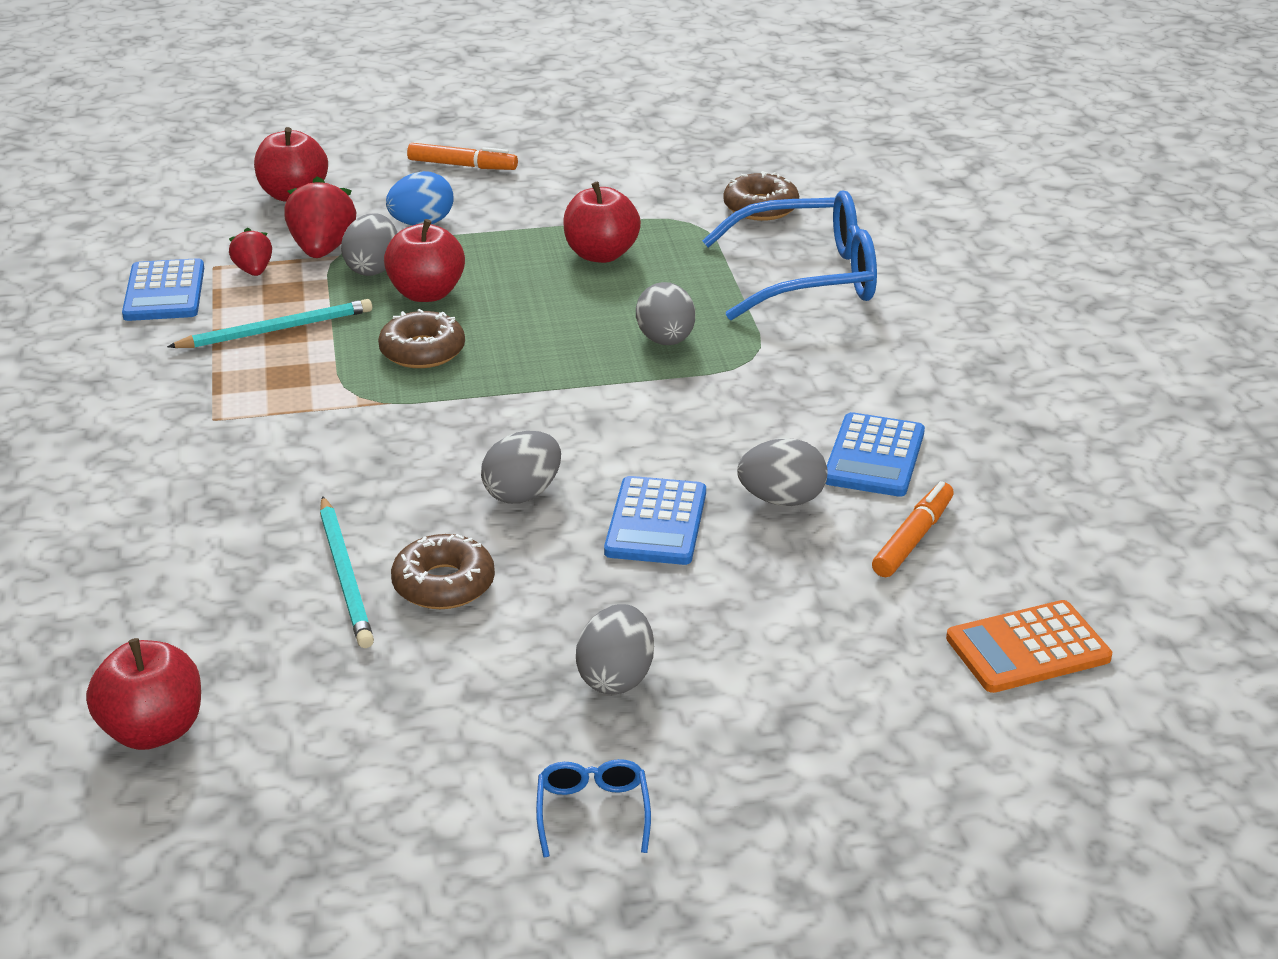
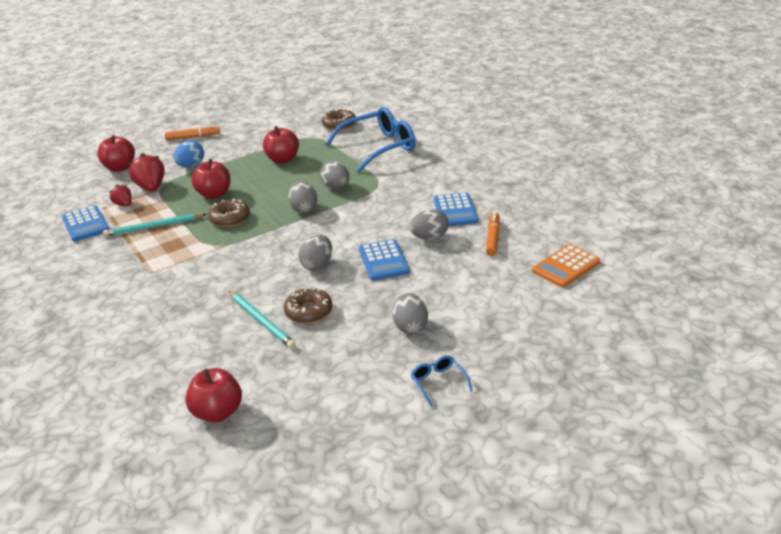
camera: 20 degrees left, 0 degrees up
turquoise pencil [167,299,372,348] -> turquoise pencil turned 150 degrees counterclockwise [103,213,206,237]
grey egg [341,213,397,276] -> grey egg moved to [288,182,317,214]

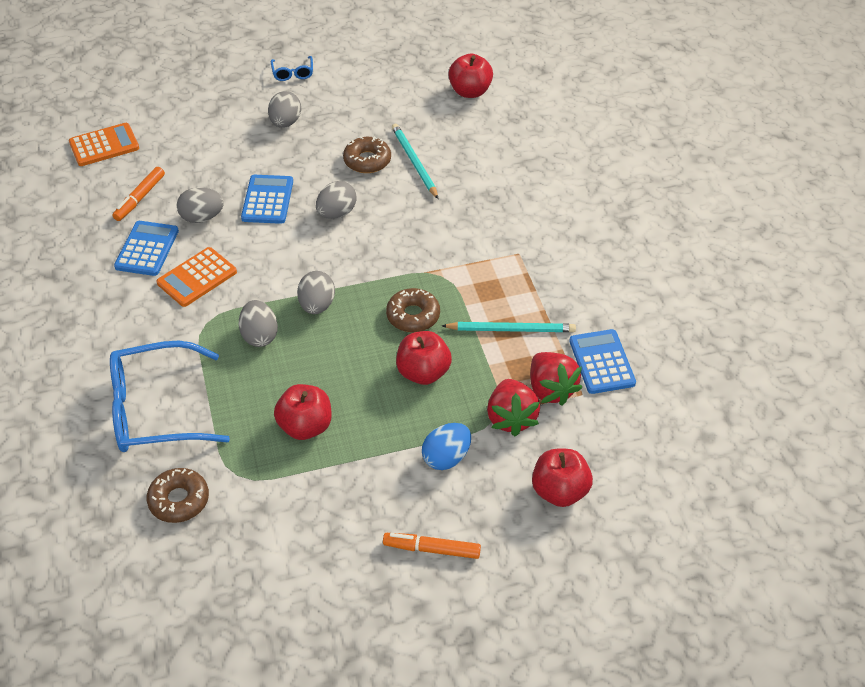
camera: 165 degrees left, 15 degrees up
red strawberry [109,184,132,206] -> red strawberry [530,352,583,406], size x1.69
none -> orange calculator [157,247,237,307]

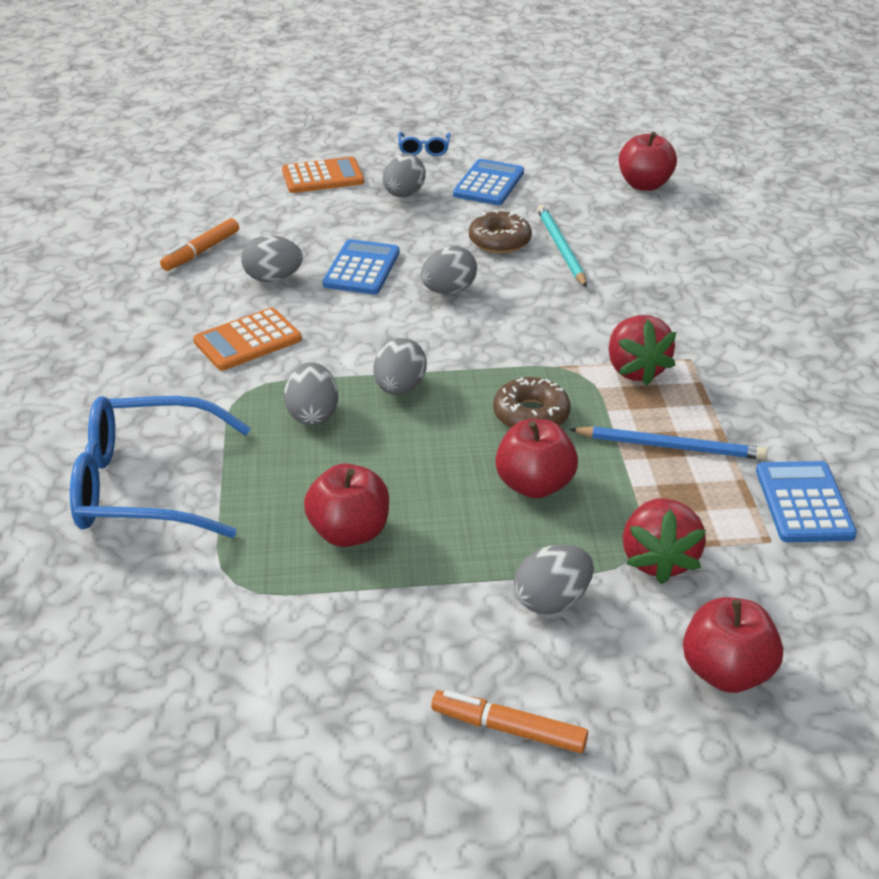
camera: 10 degrees right, 10 degrees down
orange calculator [69,123,139,166] -> orange calculator moved to [282,157,364,193]
blue calculator [114,221,179,276] -> blue calculator moved to [453,159,524,205]
brown donut [147,468,209,523] -> none
blue egg [422,423,471,470] -> grey egg [514,545,594,614]
turquoise pencil [442,322,576,332] -> blue pencil [569,426,767,460]
red strawberry [530,352,583,406] -> red strawberry moved to [609,315,676,385]

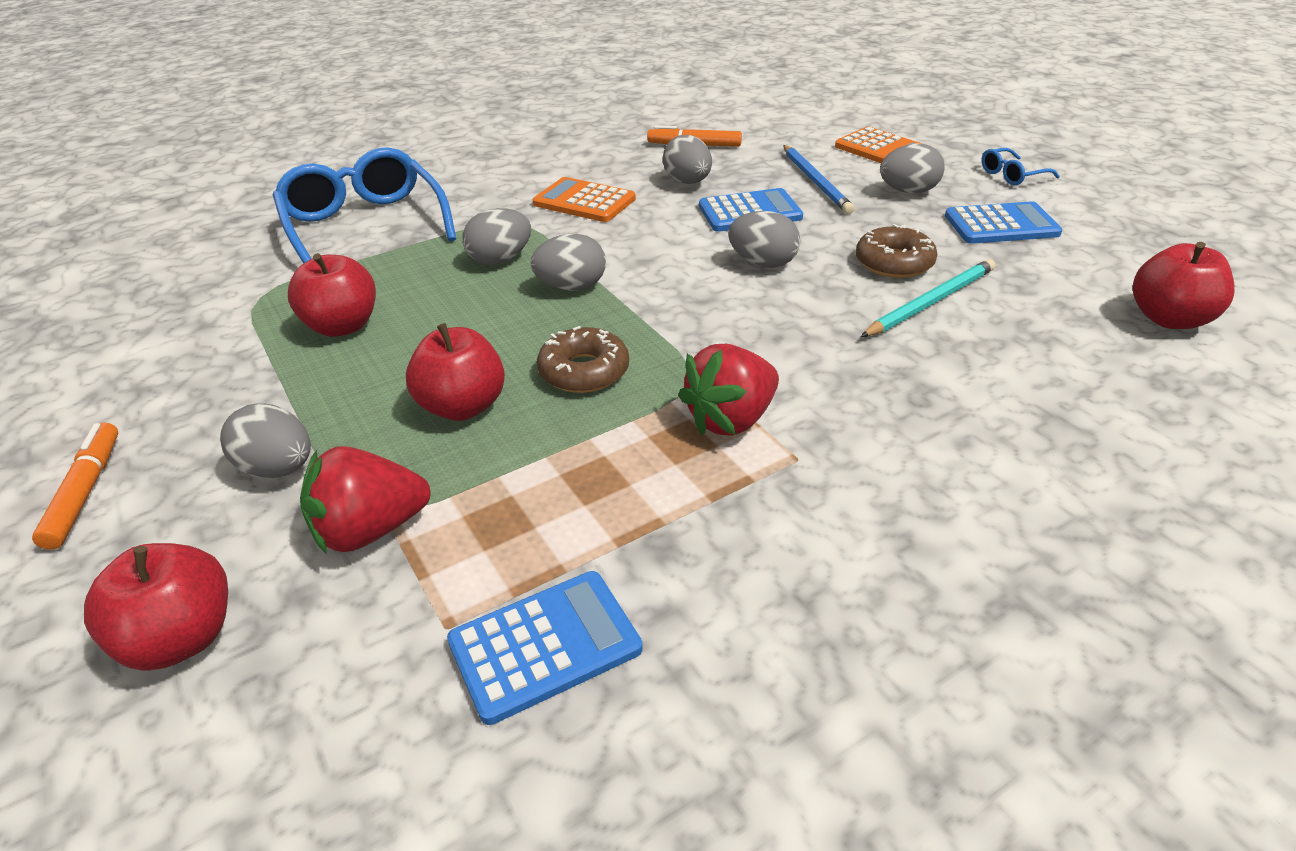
camera: 65 degrees right, 0 degrees up
blue pencil [569,426,767,460] -> blue pencil moved to [783,145,854,214]

